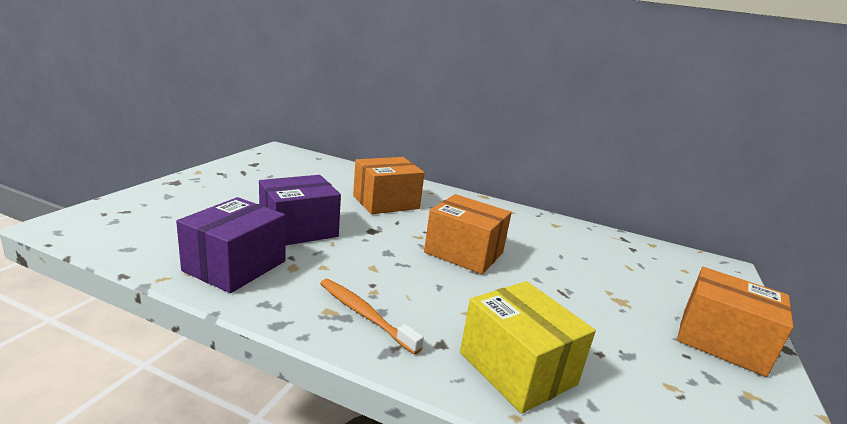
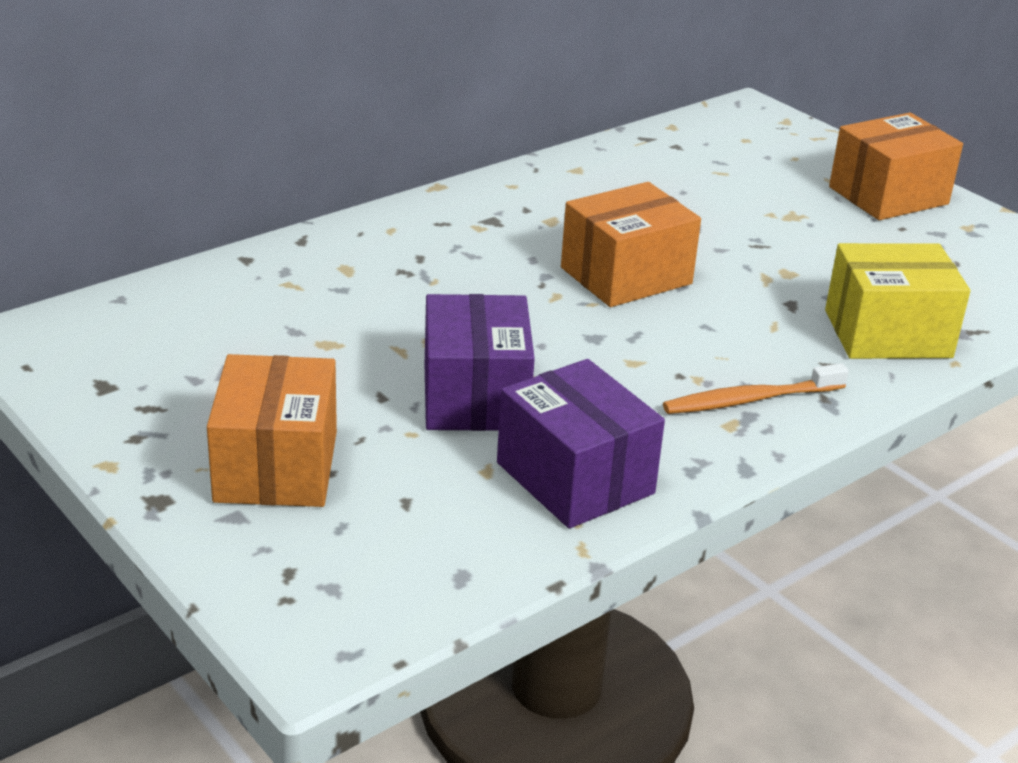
camera: 60 degrees left, 10 degrees up
orange box [353,157,424,214] -> orange box moved to [207,354,337,507]

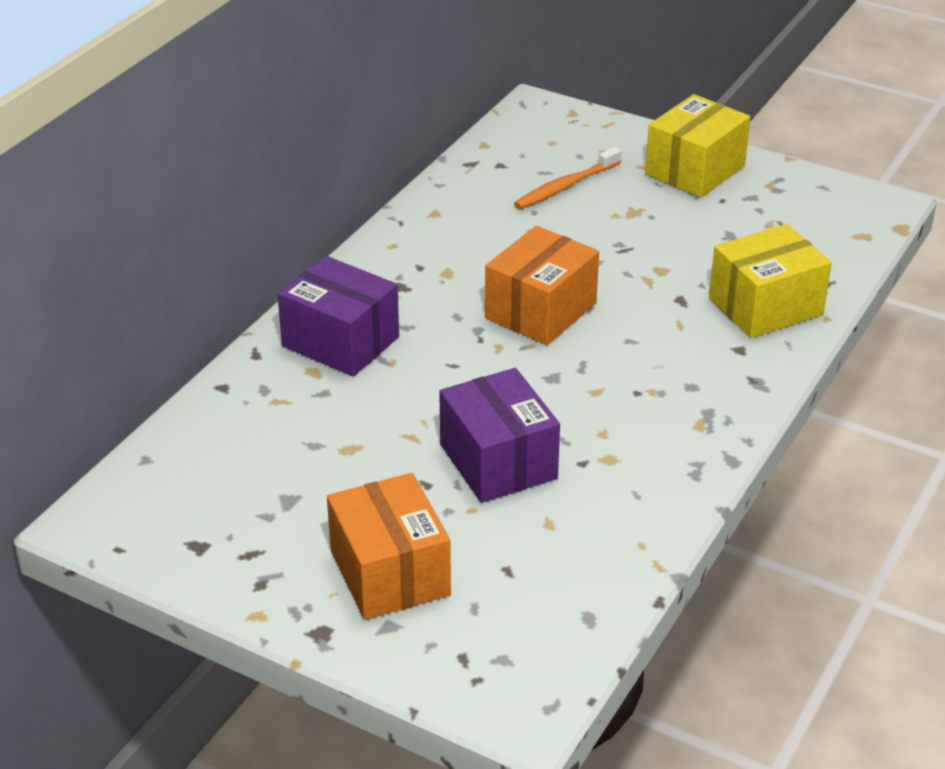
camera: 20 degrees left, 5 degrees up
purple box [497,359,665,529] -> purple box moved to [277,256,399,377]
orange toothbrush [663,363,849,414] -> orange toothbrush moved to [514,147,622,209]
orange box [829,113,963,220] -> yellow box [645,94,751,198]

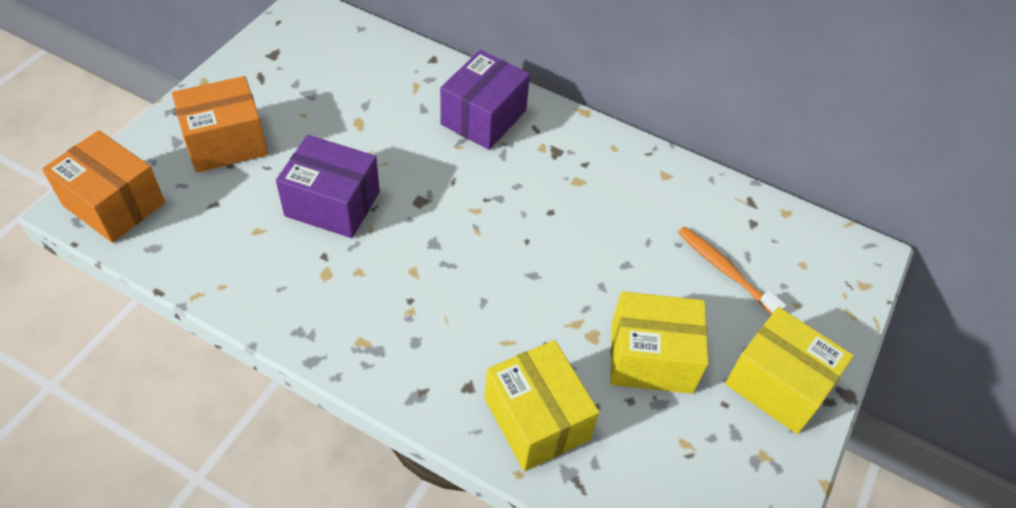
camera: 85 degrees right, 15 degrees up
purple box [439,368,560,503] -> purple box turned 45 degrees clockwise [276,135,380,238]
orange box [485,226,599,345] -> orange box moved to [42,130,165,243]
none -> yellow box [610,292,709,394]

